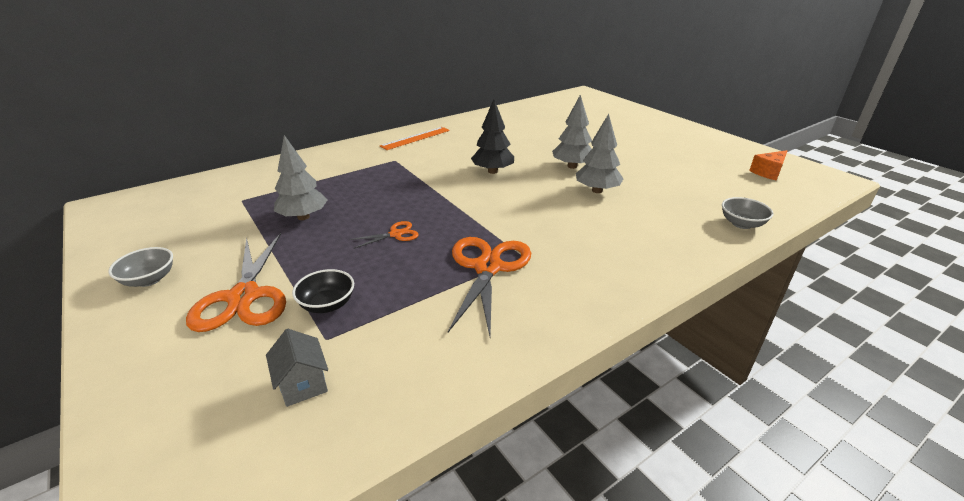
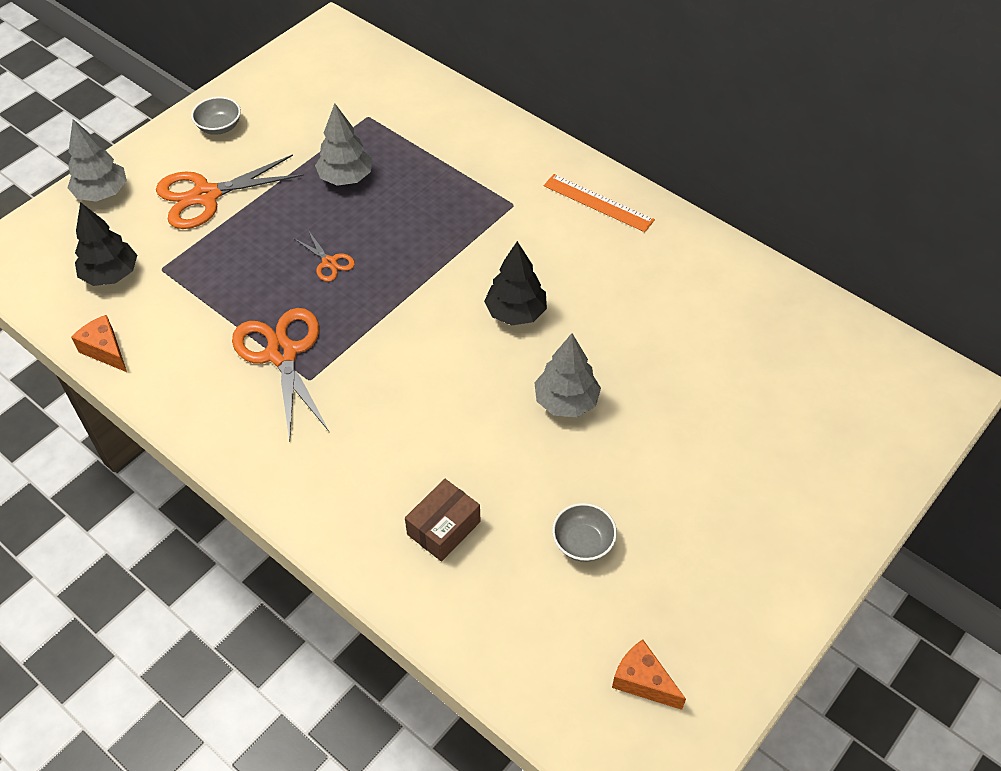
camera: 75 degrees right, 20 degrees up
grey house [266,329,328,407] -> black tree [75,202,137,286]
black bowl [292,269,354,313] -> none
orange scissors [448,237,531,336] -> orange scissors turned 105 degrees counterclockwise [232,308,329,442]
grey tree [576,114,624,193] -> grey tree moved to [68,119,127,202]
grey bowl [722,197,774,229] -> grey bowl moved to [552,503,617,562]
none -> orange cheese [71,315,127,372]
none -> brown box [405,479,480,561]

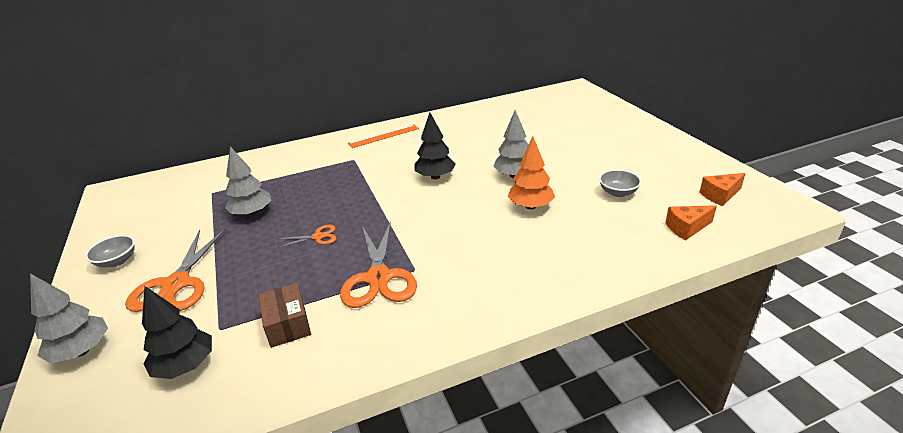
camera: 60 degrees left, 20 degrees down
orange cheese [71,315,127,372] -> orange cheese moved to [665,205,717,240]
orange scissors [232,308,329,442] -> orange scissors turned 105 degrees counterclockwise [340,221,417,308]
brown box [405,479,480,561] -> brown box moved to [258,283,311,348]
none -> orange tree [508,137,555,210]

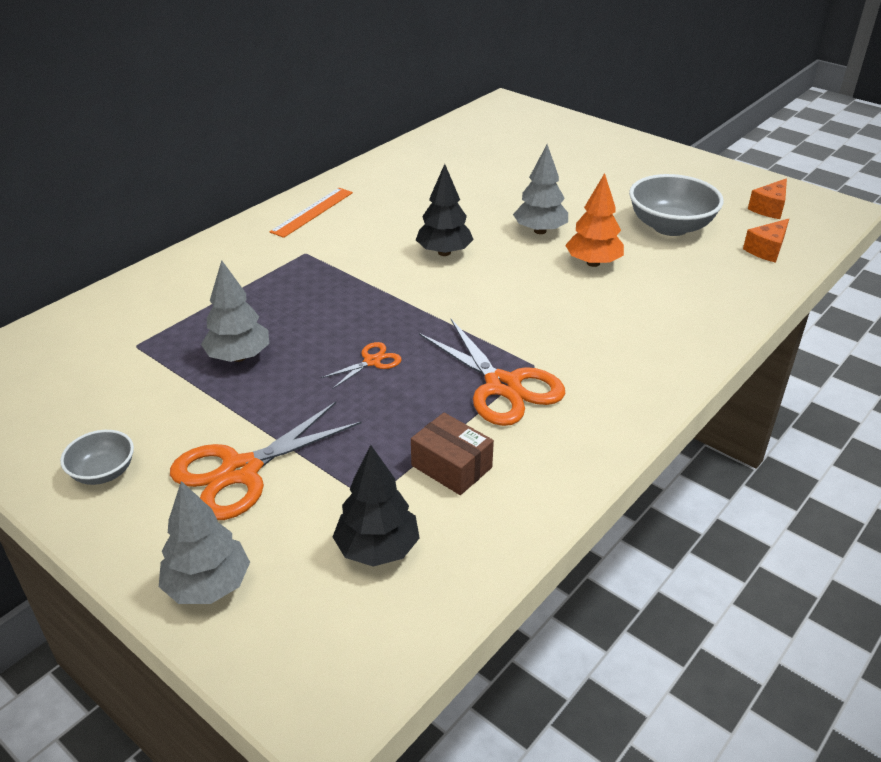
camera: 30 degrees left, 5 degrees up
orange scissors [125,228,226,312] -> orange scissors turned 75 degrees clockwise [170,402,362,520]
grey bowl [599,169,641,197] -> grey bowl [629,174,724,236], size x1.85

